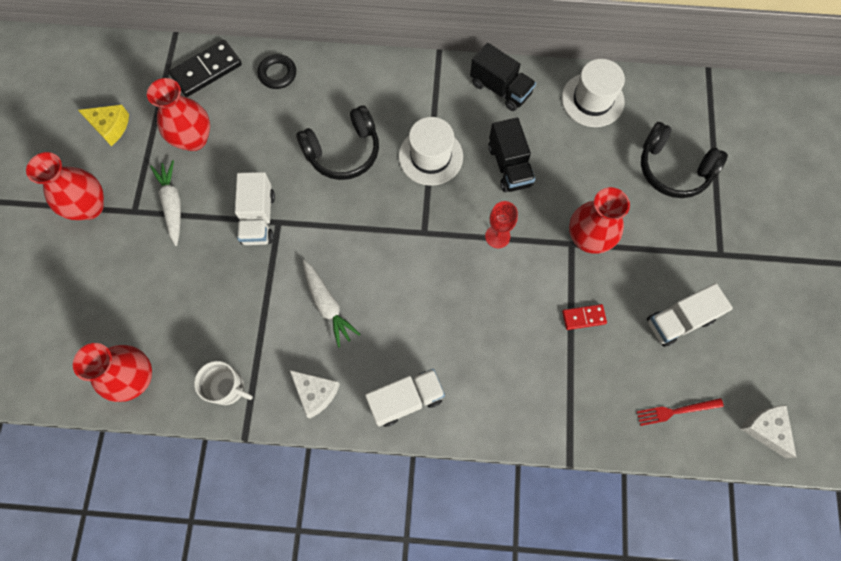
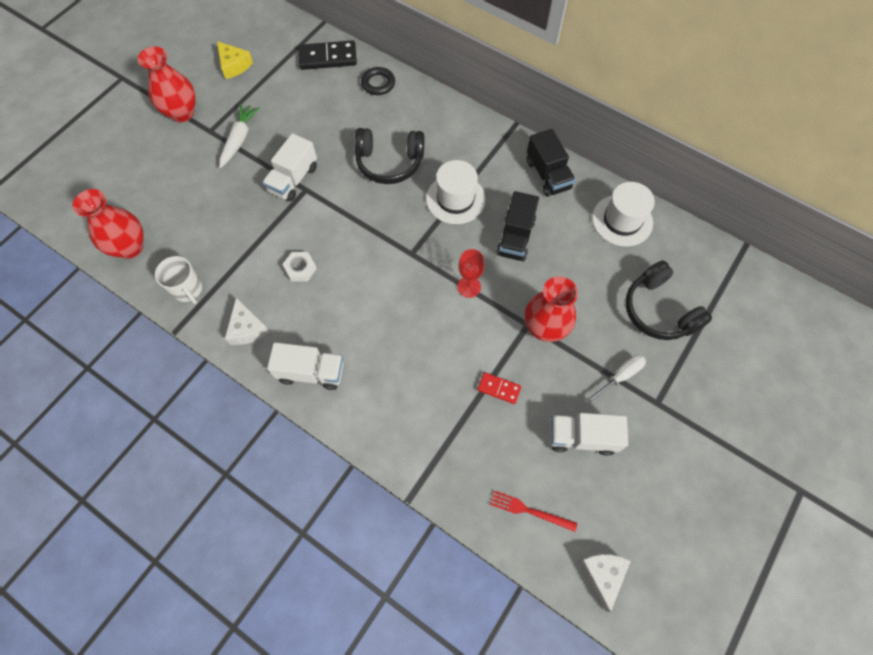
camera: 30 degrees right, 5 degrees down
red vase [147,78,210,151] -> none
white carrot [303,260,361,348] -> white nut [282,252,317,282]
none -> white screwdriver [585,355,646,405]

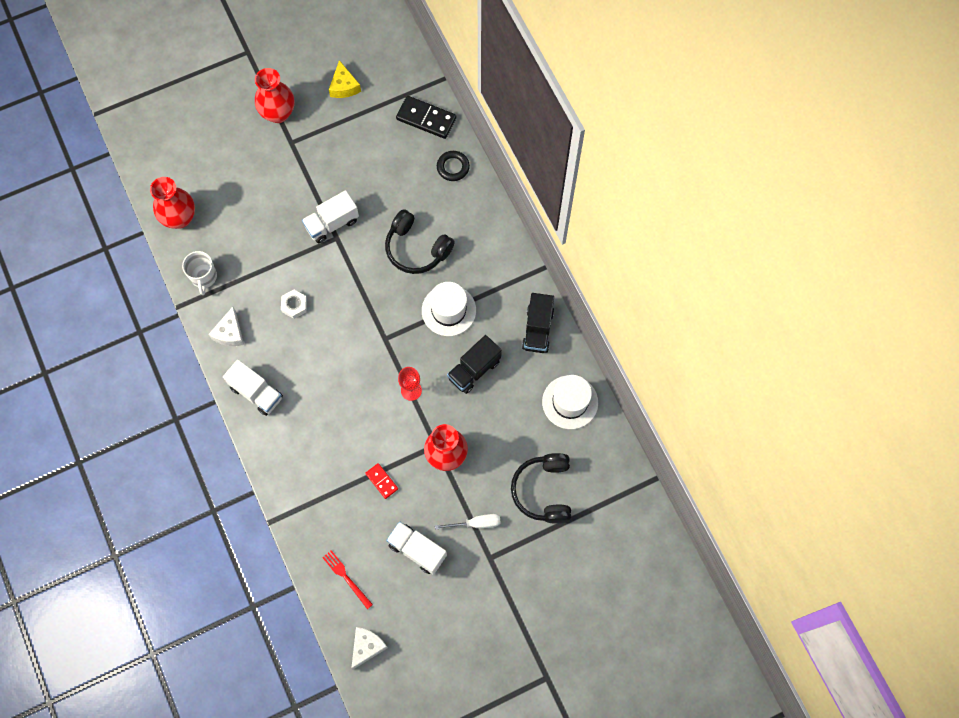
camera: 30 degrees right, 5 degrees up
white carrot [219,104,260,168] -> none

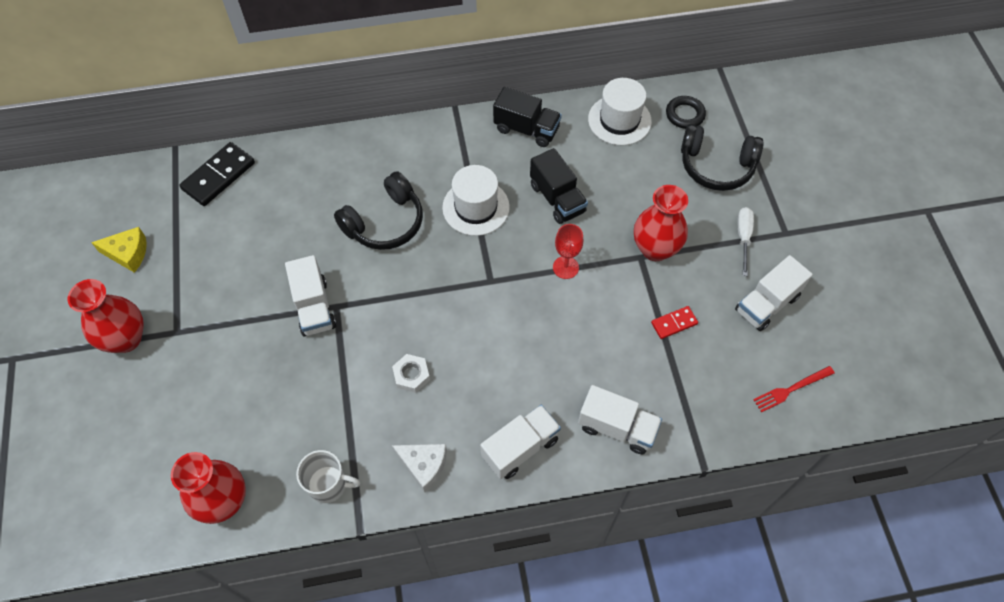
camera: 75 degrees left, 10 degrees down
white cheese [351,627,388,670] -> none
black ring [437,151,470,181] -> black ring moved to [666,96,706,129]
none -> white truck [578,385,662,454]

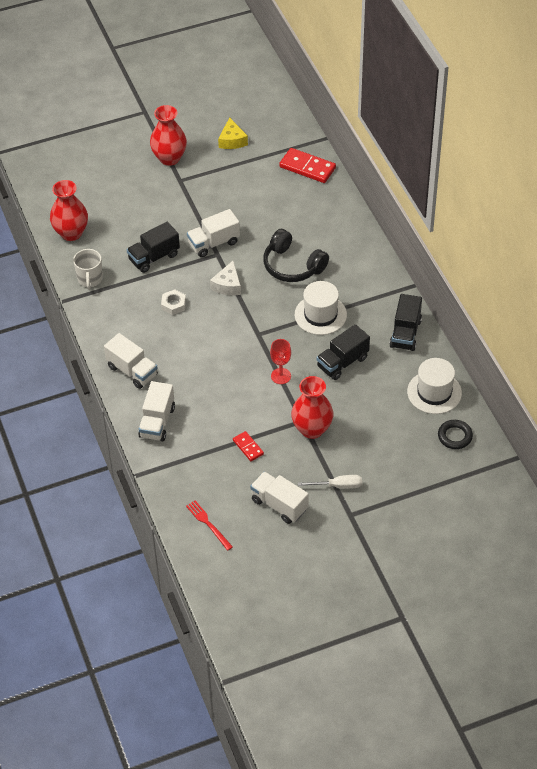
camera: 80 degrees right, 10 degrees down
black domino [179,142,255,206] -> red domino [279,148,336,183]
white cheese [392,444,447,493] -> white cheese moved to [210,261,241,295]
black headphones [681,124,764,191] -> none
none -> black truck [127,222,180,273]

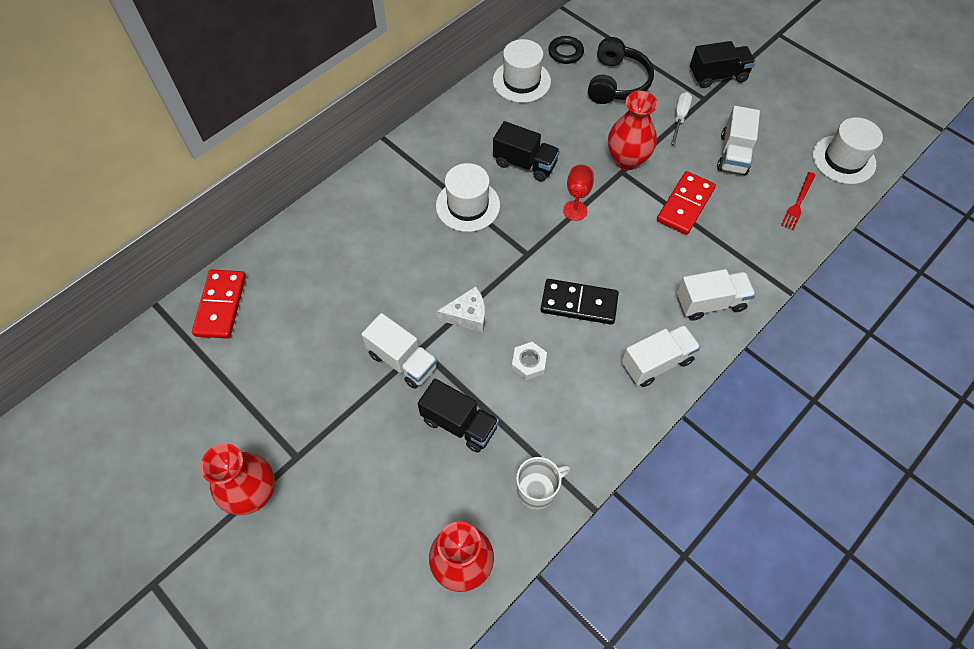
camera: 115 degrees left, 10 degrees up
white truck [104,333,158,389] -> white truck turned 45 degrees clockwise [621,325,701,387]
yellow cheese [218,117,248,149] -> none
red domino [233,431,264,461] -> red domino [657,171,716,235], size x1.80
black headphones [263,229,329,282] -> black headphones moved to [588,37,654,104]
white screwdriver [298,475,362,489] -> white screwdriver turned 45 degrees clockwise [671,92,692,145]
black truck [389,294,422,351] -> black truck moved to [690,41,756,88]
none -> black domino [541,279,619,325]
none -> white hat [813,117,883,184]

